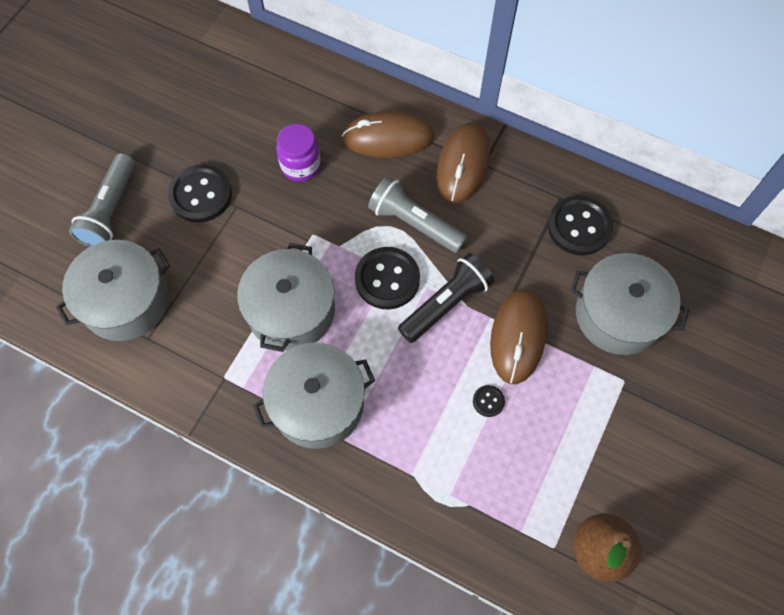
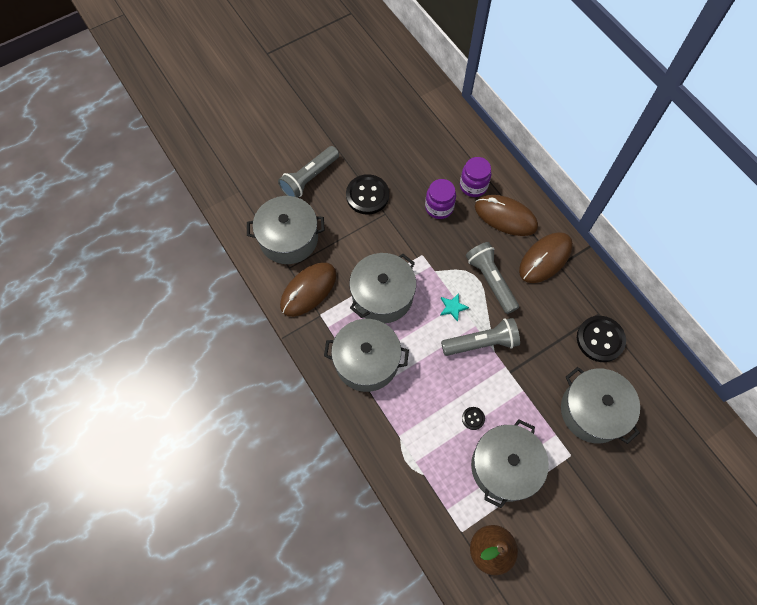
camera: 30 degrees right, 0 degrees up
black button [355,247,420,310] -> turquoise star [440,293,469,322]
black flashlight [398,253,494,343] -> grey flashlight [441,318,520,356]
brown mouse [490,288,547,384] -> brown mouse moved to [280,262,336,317]
none -> purple jar [460,157,491,197]
none -> grey pot [471,419,549,508]

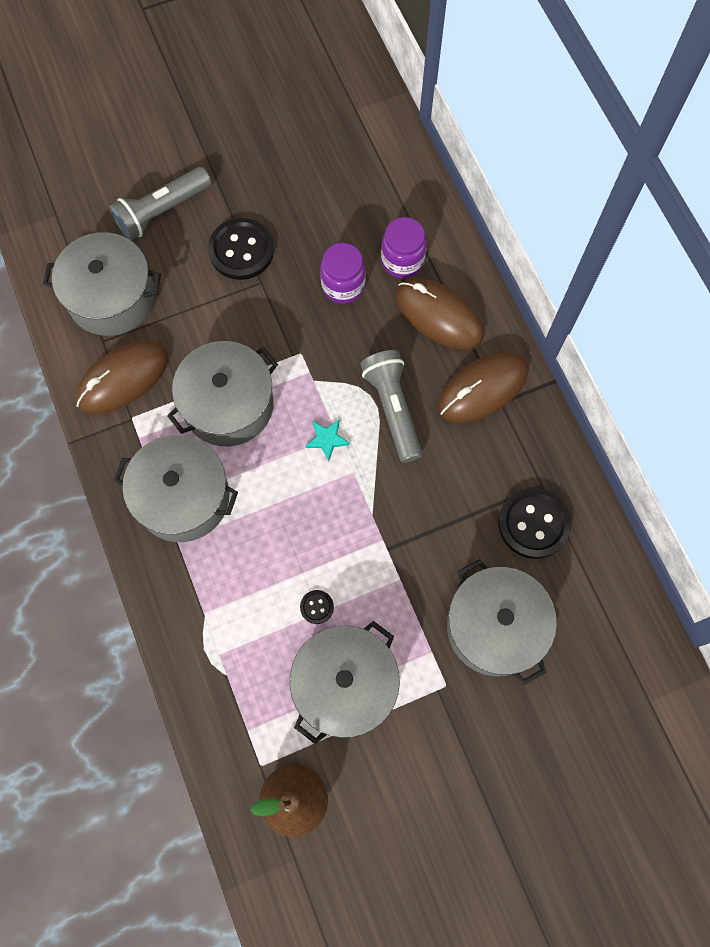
camera: 10 degrees right, 5 degrees up
grey flashlight [441,318,520,356] -> none

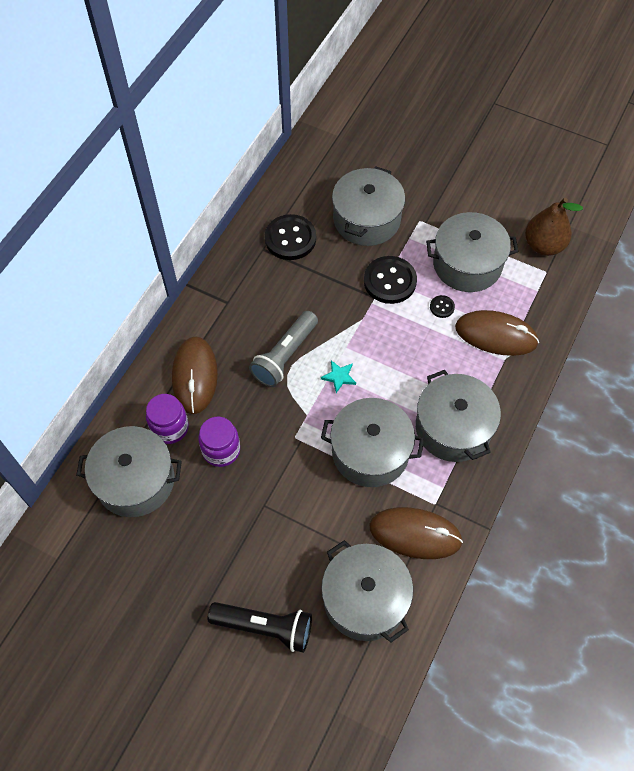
camera: 130 degrees left, 10 degrees down
grey flashlight [110,167,211,240] -> black flashlight [207,602,312,653]
black button [208,218,274,280] -> black button moved to [364,256,417,304]
brown mouse [438,352,528,423] -> brown mouse moved to [455,310,539,356]
none -> grey pot [76,426,182,517]

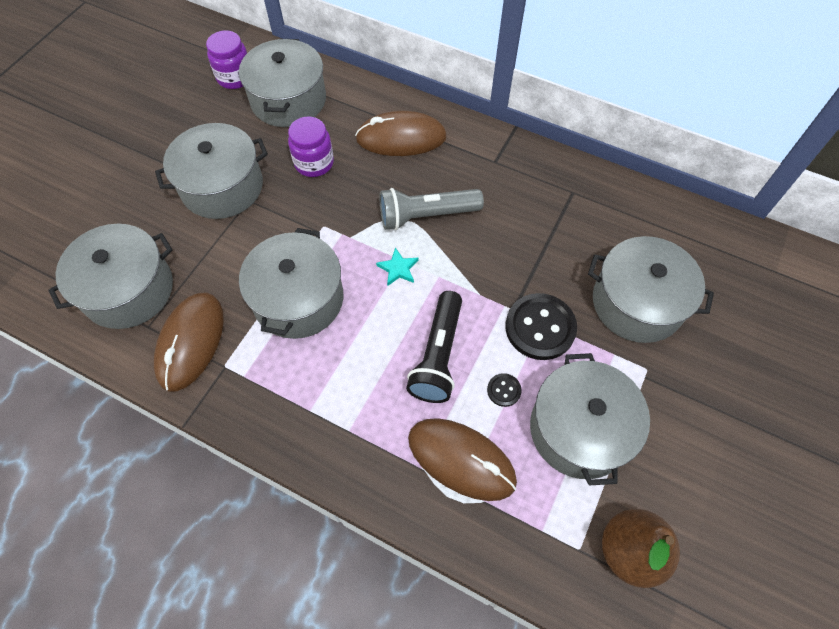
camera: 90 degrees right, 0 degrees up
purple jar [146,394,189,444] -> purple jar moved to [206,31,247,89]
black flashlight [207,602,312,653] -> black flashlight moved to [406,291,462,403]
grey flashlight [249,311,318,387] -> grey flashlight turned 45 degrees counterclockwise [380,188,484,230]
black button [265,214,316,260] -> none
grey pot [416,370,501,462] -> grey pot moved to [155,123,268,219]
brown mouse [455,310,539,356] -> brown mouse turned 75 degrees counterclockwise [408,418,517,501]

